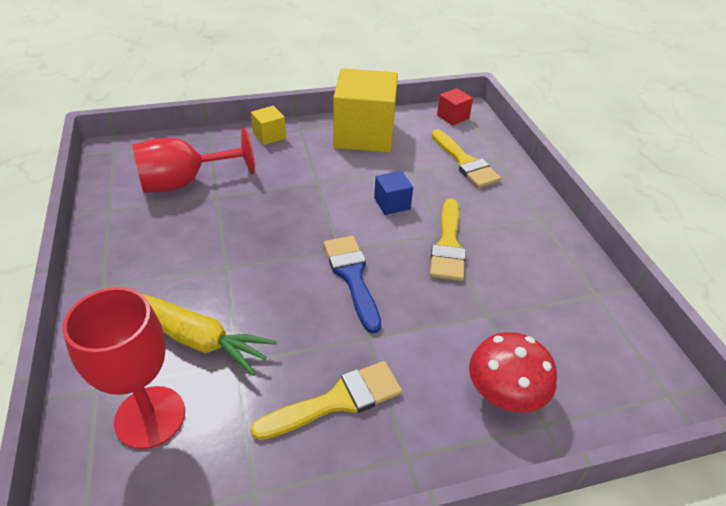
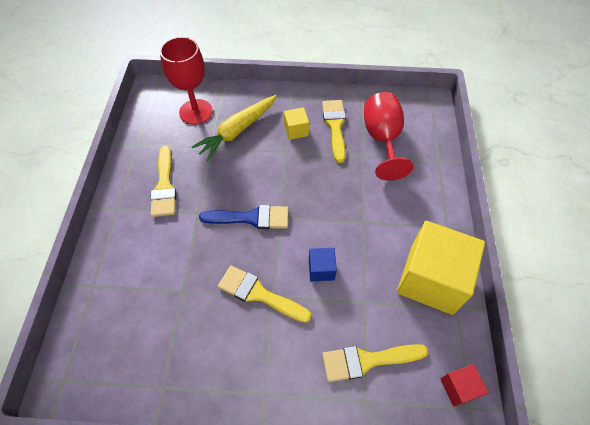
camera: 110 degrees right, 15 degrees up
yellow cube [251,106,286,145] -> yellow cube moved to [284,107,309,140]
red mushroom [469,332,557,412] -> none
none -> yellow brush [322,100,346,163]

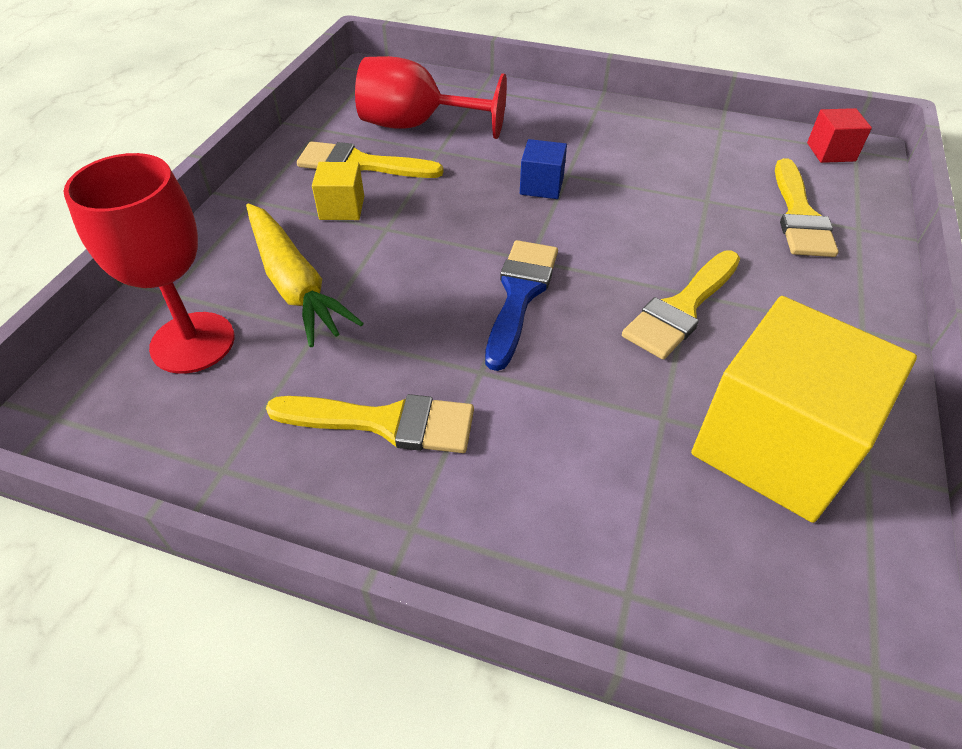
camera: 75 degrees left, 10 degrees down
blue cube [309,248,337,281] -> blue cube moved to [520,139,567,199]
yellow cube [397,221,485,315] -> yellow cube moved to [691,296,917,523]

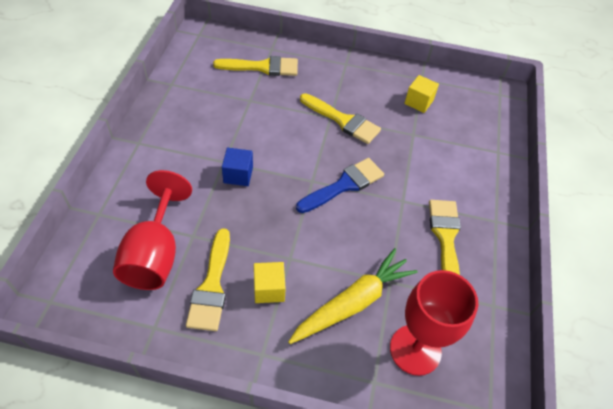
camera: 100 degrees left, 5 degrees up
blue brush [485,240,558,371] -> blue brush turned 135 degrees clockwise [296,158,384,213]
yellow cube [691,296,917,523] -> yellow cube [404,75,439,113], size x0.44
red cube [807,108,872,163] -> none

